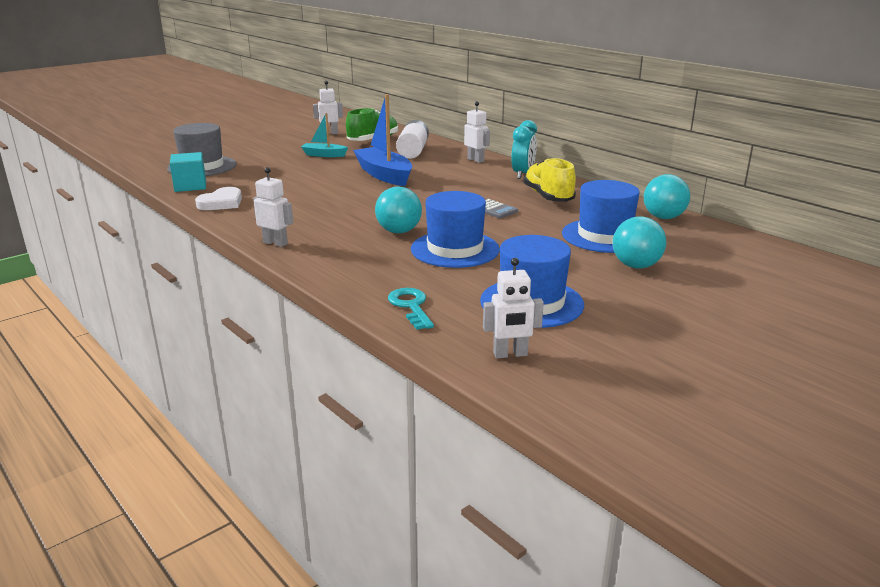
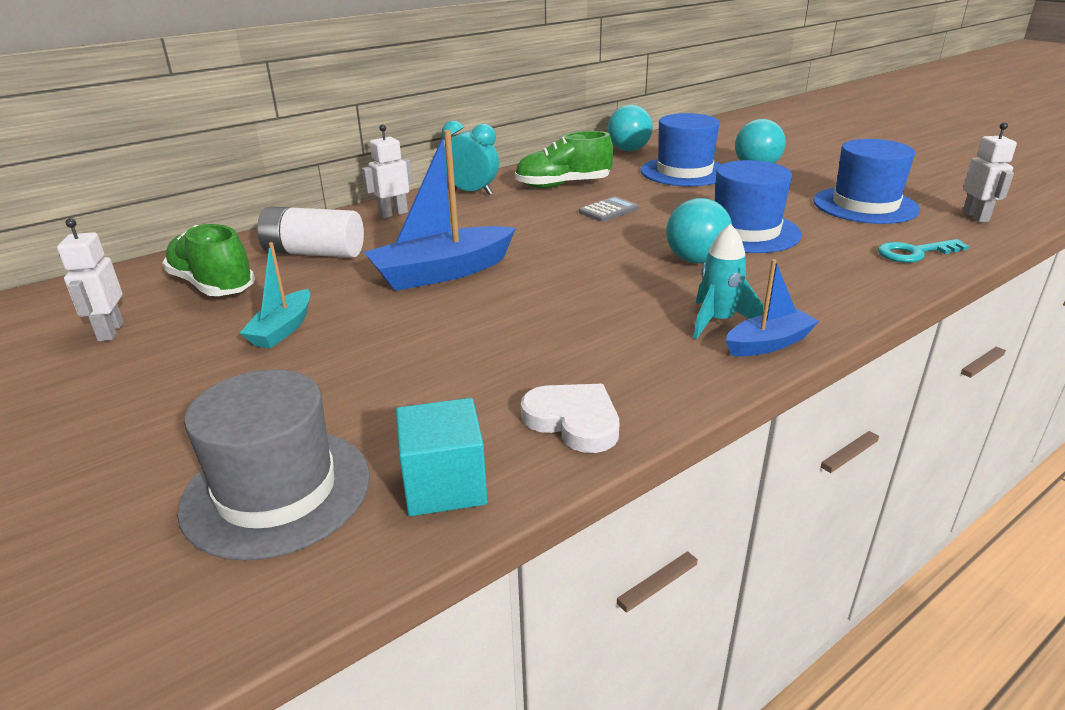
camera: 85 degrees left, 5 degrees up
white robot [253,167,293,247] -> blue boat [726,259,819,356]
yellow shoe [523,158,576,202] -> green shoe [515,131,614,188]
none -> turquoise rocket [693,224,763,339]

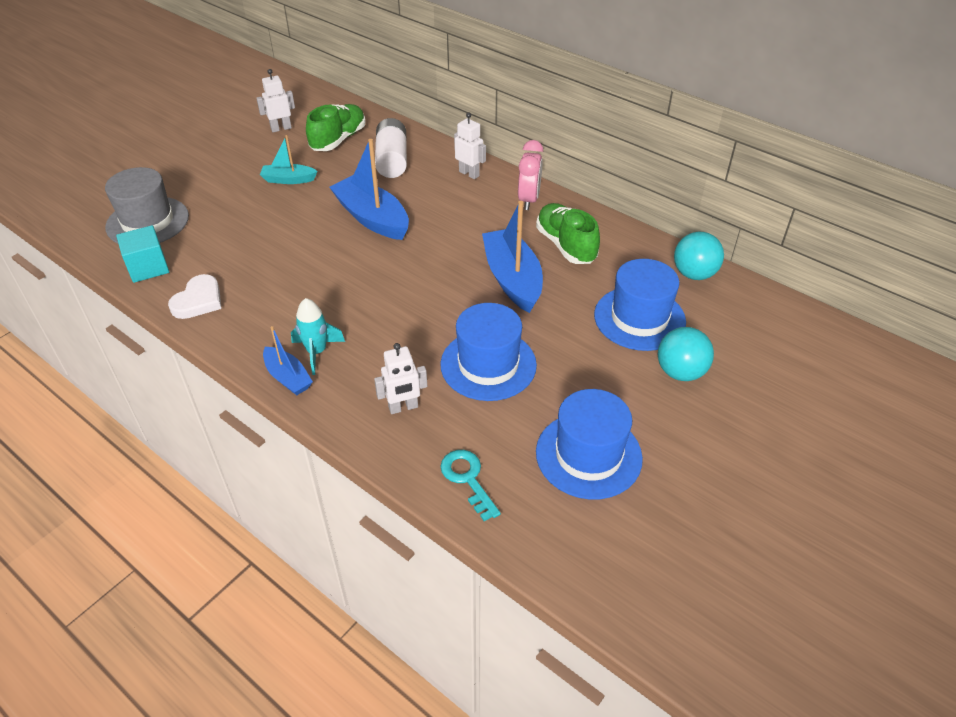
camera: 75 degrees right, 15 degrees up
turquoise clock [442,121,499,195] -> pink clock [518,140,543,210]
grey calculator [579,197,639,222] -> blue boat [482,201,543,313]
turquoise ball [666,198,732,263] -> none
white robot [963,122,1017,222] -> white robot moved to [374,343,427,414]

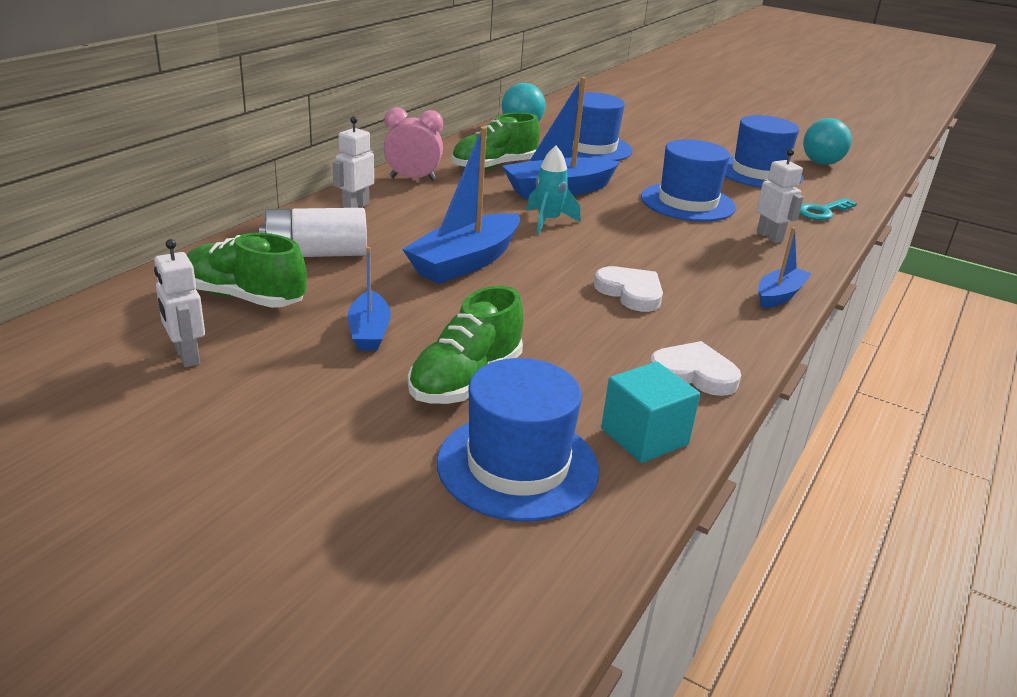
camera: 100 degrees left, 15 degrees down
grey hat [105,167,189,244] -> blue hat [437,358,599,522]
turquoise boat [260,135,318,184] -> blue boat [348,247,391,351]
turquoise rocket [291,298,345,375] -> turquoise rocket moved to [526,146,580,234]
turquoise ball [658,327,714,381] -> turquoise ball moved to [803,118,852,165]
none -> green shoe [408,286,523,404]
none -> white heart [594,266,663,312]

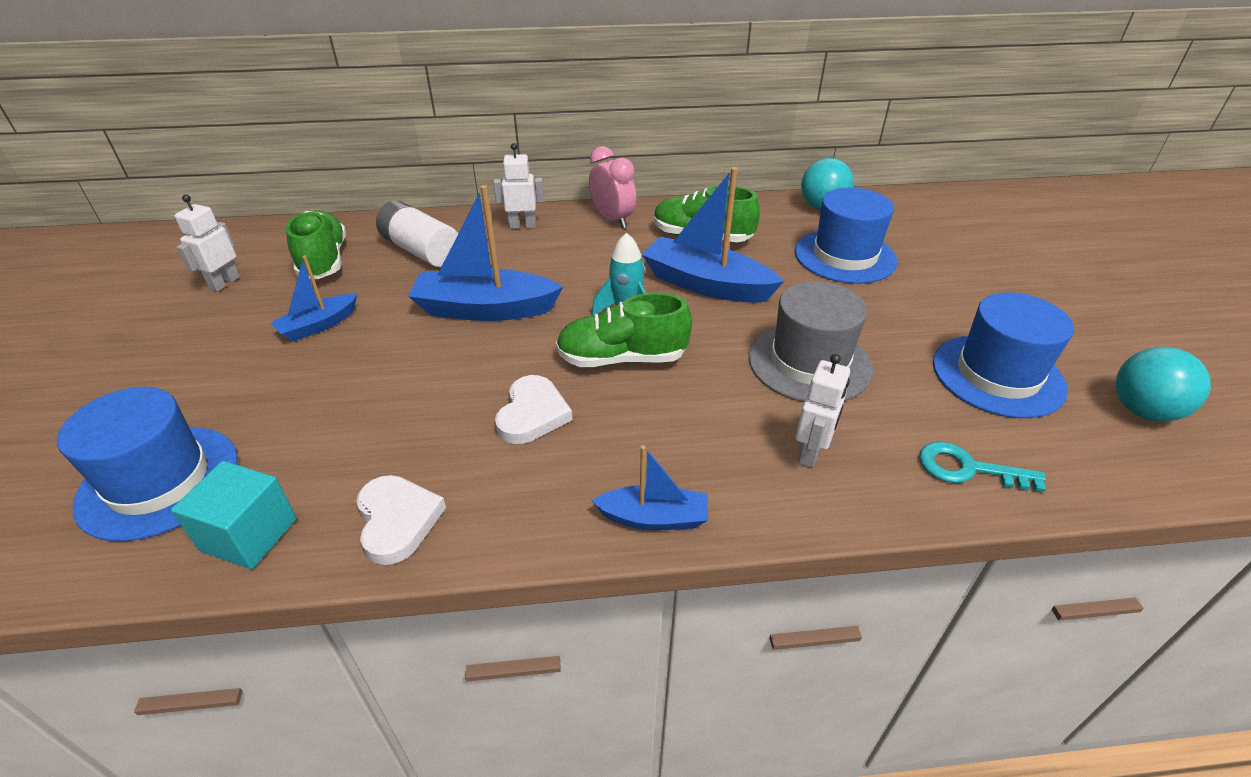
camera: 55 degrees right, 10 degrees up
green shoe [408,286,523,404] -> green shoe moved to [556,293,692,367]
blue hat [641,139,736,222] -> grey hat [749,281,873,402]

